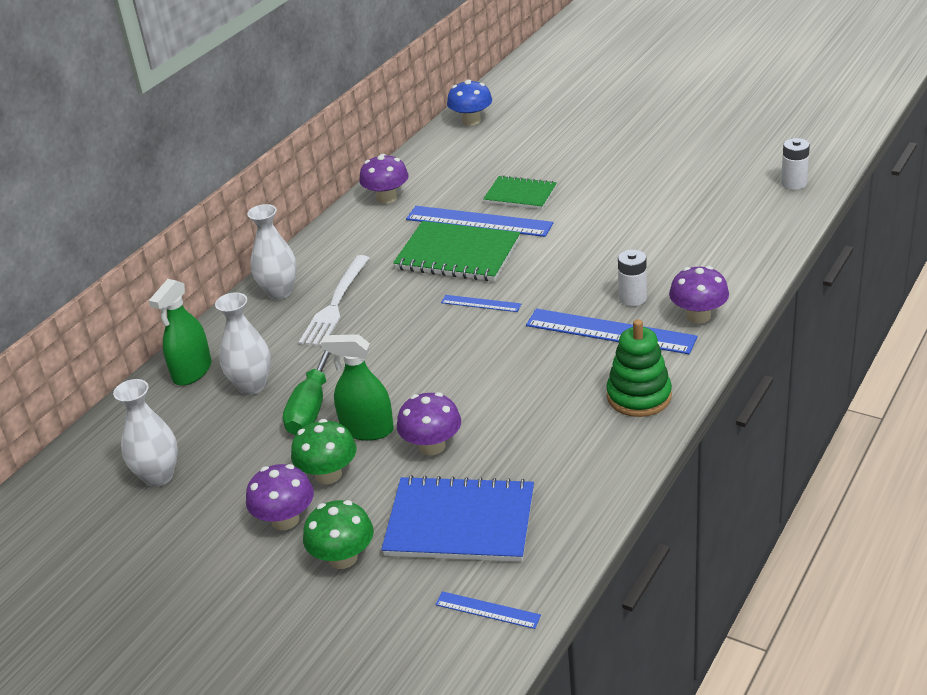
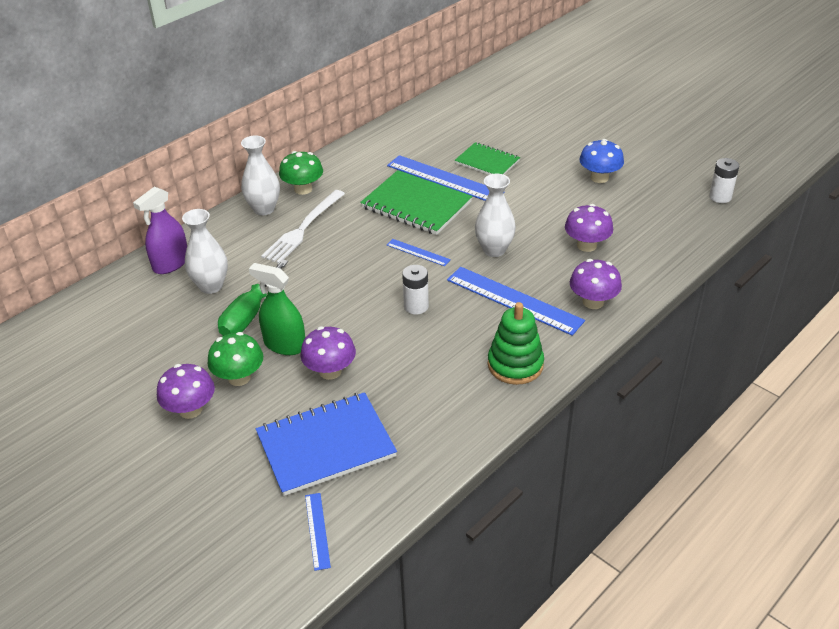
camera: 10 degrees right, 5 degrees up
white vase [113,379,178,487] -> white vase moved to [475,174,516,257]
green spray bottle [149,279,211,386] -> purple spray bottle [133,187,187,274]
green mushroom [303,500,374,569] -> green mushroom moved to [279,151,323,195]
purple mushroom [359,154,409,204] -> purple mushroom moved to [565,204,613,252]
blue notebook [381,475,534,562] -> blue notebook turned 45 degrees counterclockwise [256,392,397,496]
blue ruler [435,591,541,629] -> blue ruler turned 45 degrees clockwise [305,493,331,571]
blue mushroom [447,80,492,125] -> blue mushroom moved to [579,139,624,183]
white battery [618,250,647,306] -> white battery moved to [402,265,429,314]

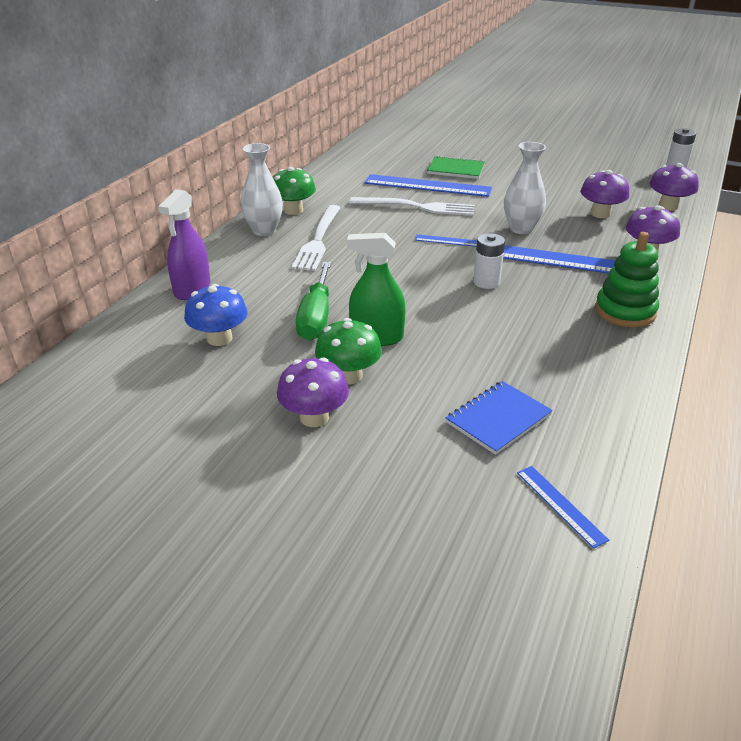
camera: 20 degrees left, 5 degrees down
white vase [182,209,228,294] -> none
blue notebook [256,392,397,496] -> blue notebook [446,381,553,455], size x0.62
purple mushroom [300,326,356,380] -> purple mushroom moved to [650,163,699,211]
green notebook [360,170,472,235] -> white fork [350,197,475,216]
blue mushroom [579,139,624,183] -> blue mushroom moved to [184,284,247,346]

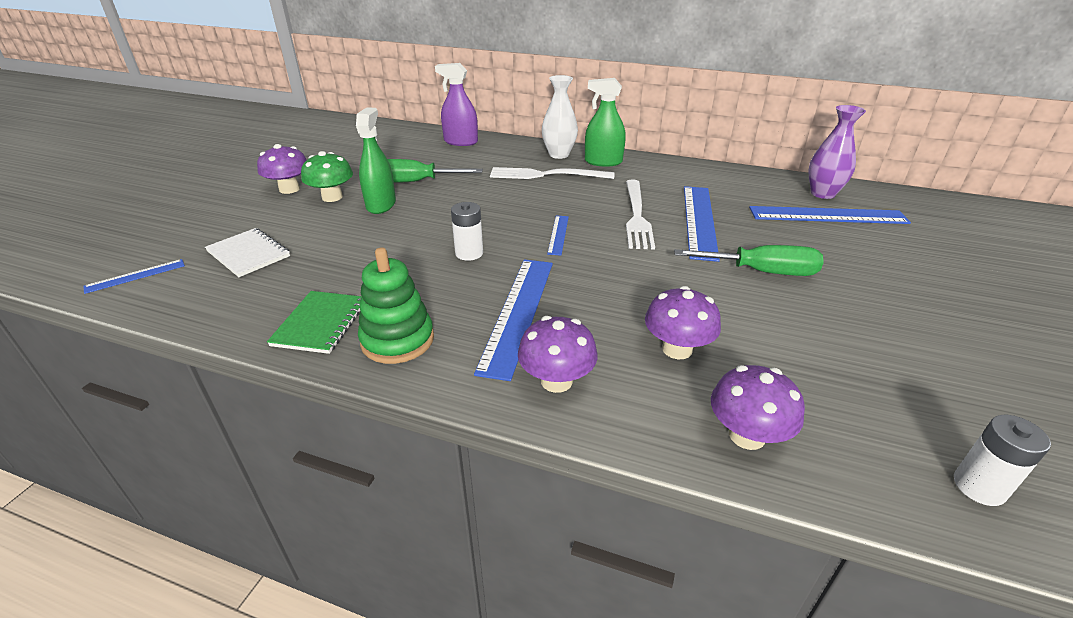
camera: 85 degrees right, 0 degrees up
blue mushroom [184,284,247,346] -> none
green mushroom [273,167,316,215] -> green spray bottle [585,78,626,167]
green notebook [427,156,485,179] -> green notebook moved to [267,291,362,354]
blue notebook [446,381,553,455] -> white notebook [205,228,290,277]
white vase [504,142,546,234] -> none
none -> green screwdriver [674,245,823,276]
none -> blue ruler [749,206,911,224]
none -> purple vase [808,105,866,199]

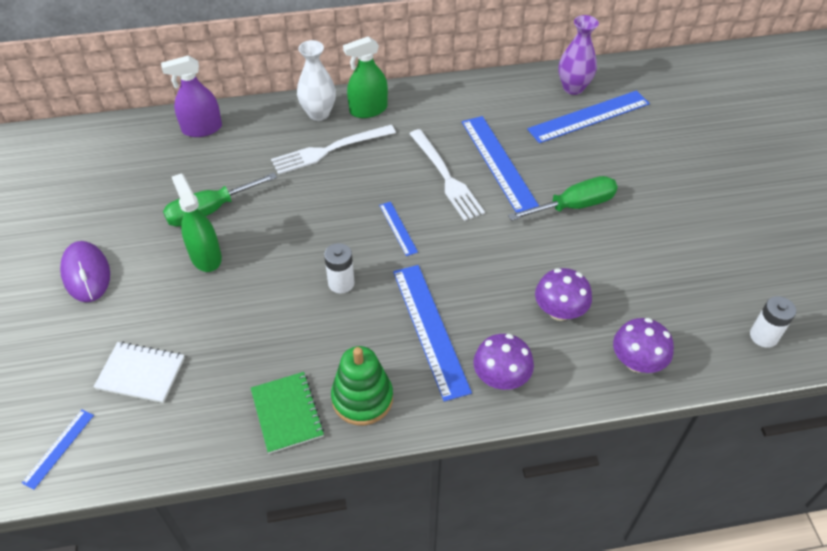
camera: 30 degrees left, 15 degrees up
purple mushroom [257,144,306,194] -> purple mouse [60,241,110,302]
green mushroom [301,151,353,202] -> none

